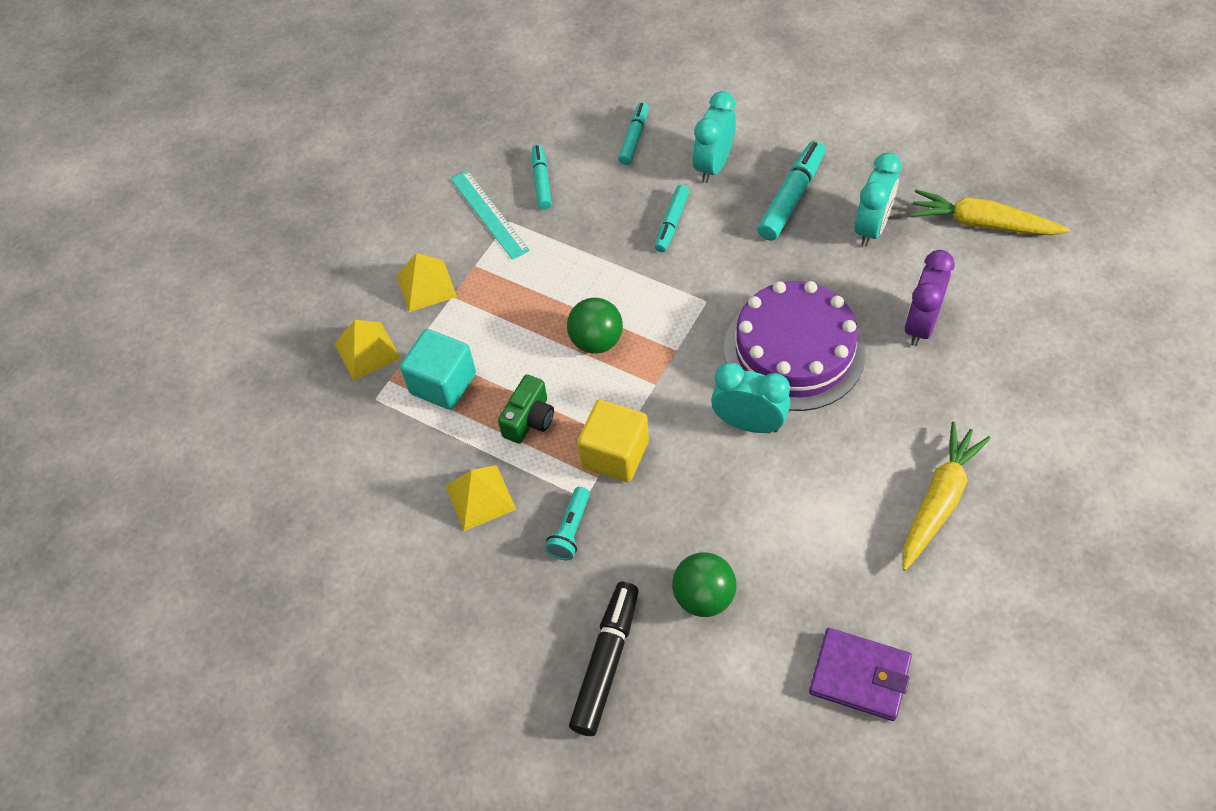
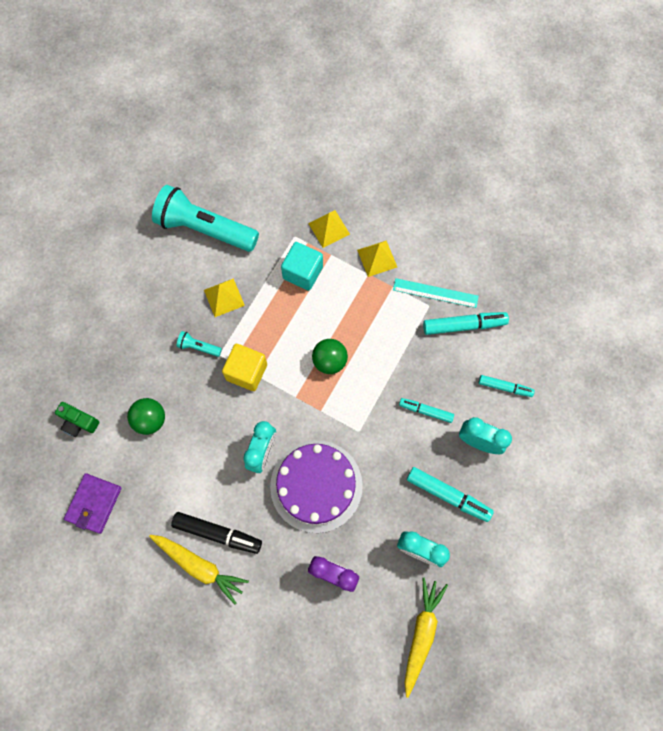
camera: 85 degrees right, 15 degrees up
turquoise ruler [451,170,530,260] -> turquoise ruler turned 45 degrees clockwise [393,278,479,308]
green camera [498,374,554,444] -> green camera moved to [55,402,100,437]
turquoise marker [532,144,552,210] -> turquoise marker [423,312,509,335], size x1.57
black marker [569,582,639,736] -> black marker moved to [171,512,262,554]
none -> turquoise flashlight [152,185,259,252]

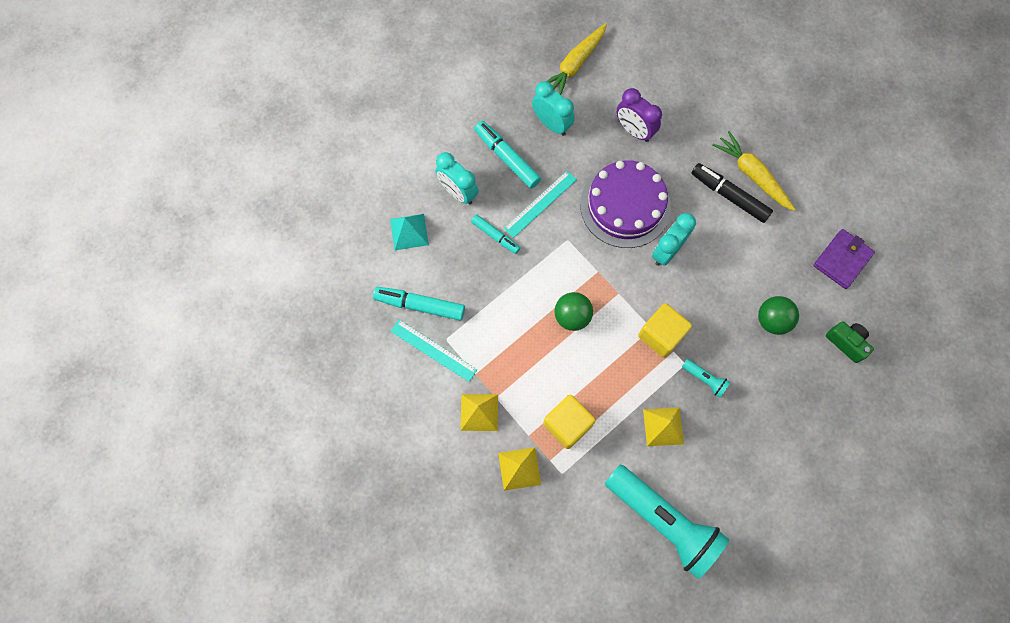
camera: 160 degrees left, 0 degrees up
turquoise cube [281,242,323,291] -> yellow cube [543,395,596,449]
turquoise marker [479,375,535,397] -> turquoise pyramid [390,214,429,250]
none -> turquoise ruler [504,171,577,238]

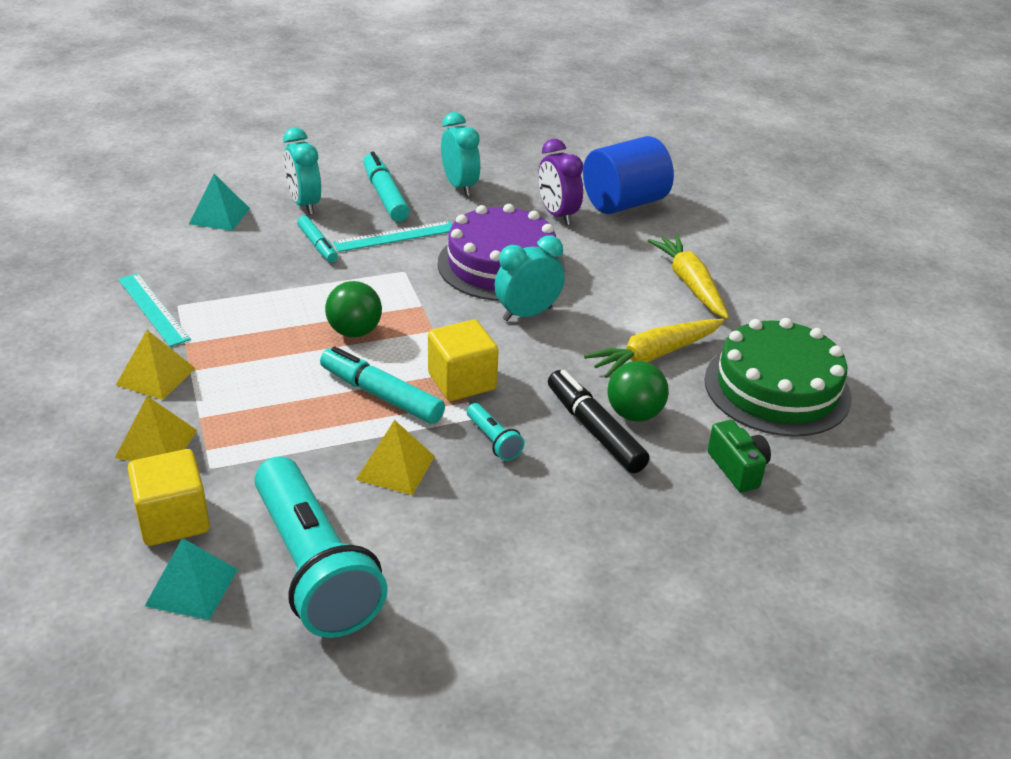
camera: 20 degrees right, 35 degrees down
turquoise marker [373,287,465,321] -> turquoise marker moved to [320,346,445,424]
yellow cube [543,395,596,449] -> yellow cube moved to [128,449,210,546]
yellow carrot [547,23,607,95] -> yellow carrot moved to [584,319,724,378]
black marker [691,163,773,223] -> black marker moved to [548,370,650,473]
purple wallet [813,229,875,289] -> green cake [704,318,852,437]
none -> turquoise pyramid [145,538,238,620]
none -> blue cylinder [583,136,674,214]

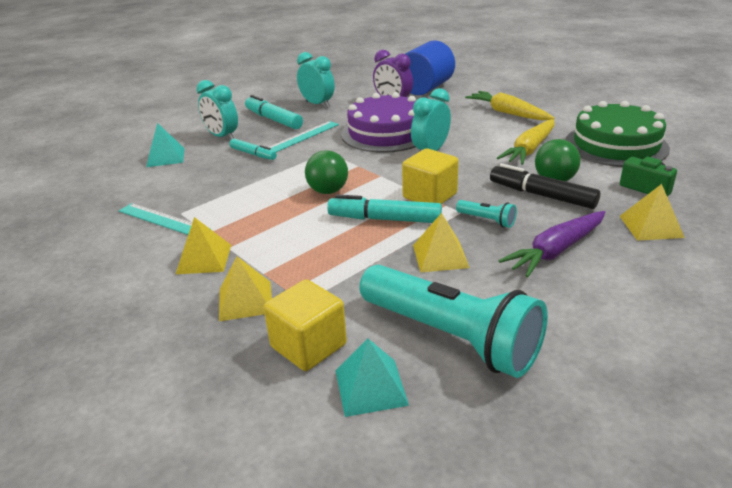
camera: 20 degrees left, 5 degrees down
none -> purple carrot [499,211,606,277]
none -> yellow pyramid [620,184,685,241]

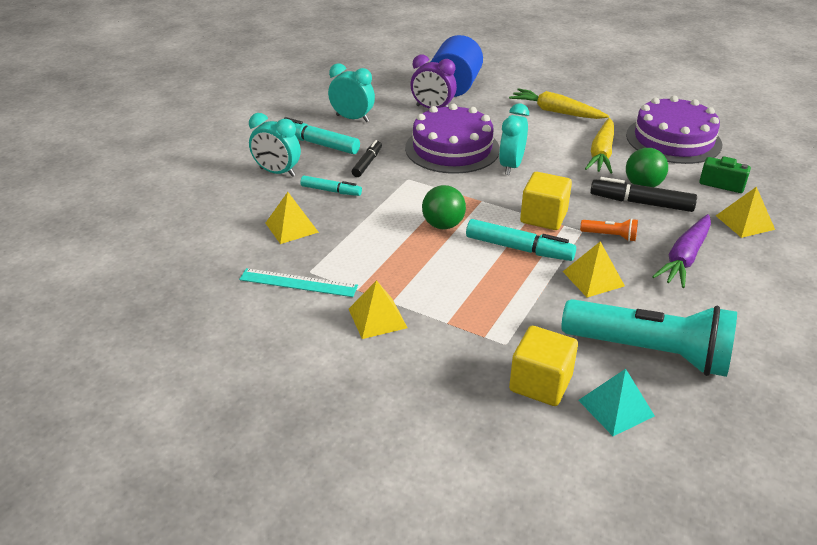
camera: 20 degrees left, 5 degrees up
turquoise pyramid [146,123,185,167] -> none
yellow pyramid [219,256,272,321] -> yellow pyramid moved to [266,192,319,244]
turquoise ruler [269,121,339,152] -> black marker [352,140,382,177]
turquoise marker [327,194,442,223] -> turquoise marker turned 150 degrees counterclockwise [466,219,576,261]
turquoise flashlight [456,200,517,228] -> orange flashlight [580,218,638,242]
green cake [565,101,670,167] -> purple cake [626,96,722,164]

